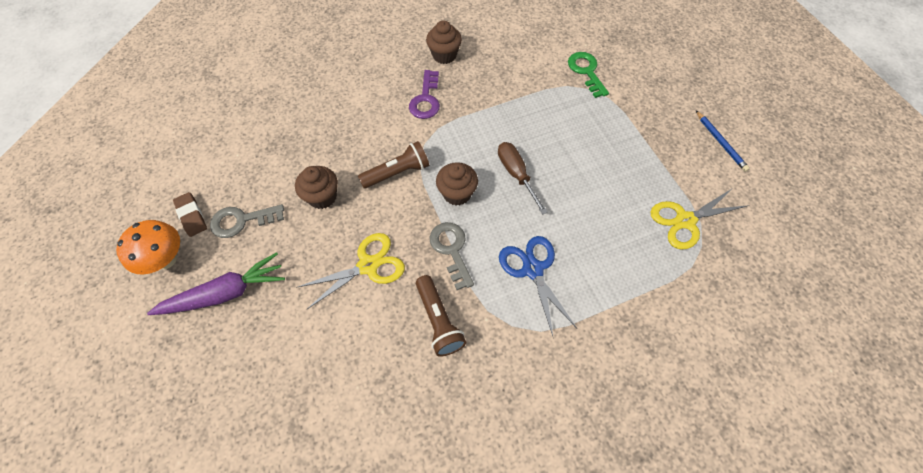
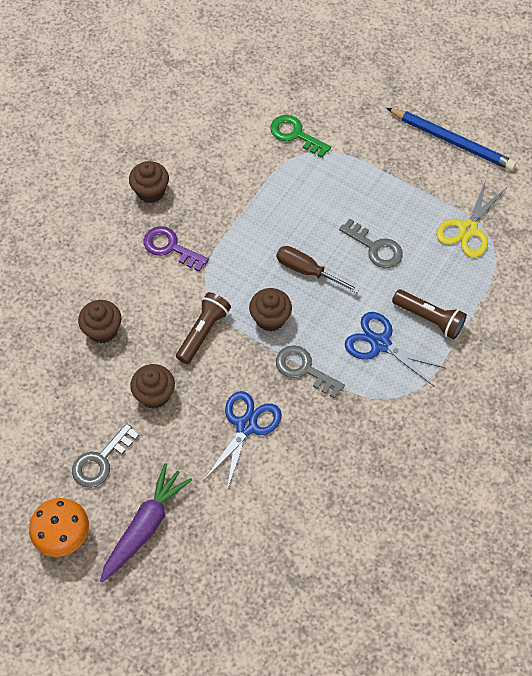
camera: 35 degrees left, 0 degrees up
brown eraser [173,192,207,237] -> none
yellow scissors [298,233,405,309] -> blue scissors [203,391,282,490]
purple key [409,70,440,119] -> purple key turned 150 degrees clockwise [144,226,209,272]
brown flashlight [416,275,466,357] -> brown flashlight moved to [392,289,467,339]
blue pencil [696,111,750,172] -> blue pencil [387,108,516,171], size x1.74
none -> brown cupcake [78,300,121,343]
none -> grey key [339,219,403,268]

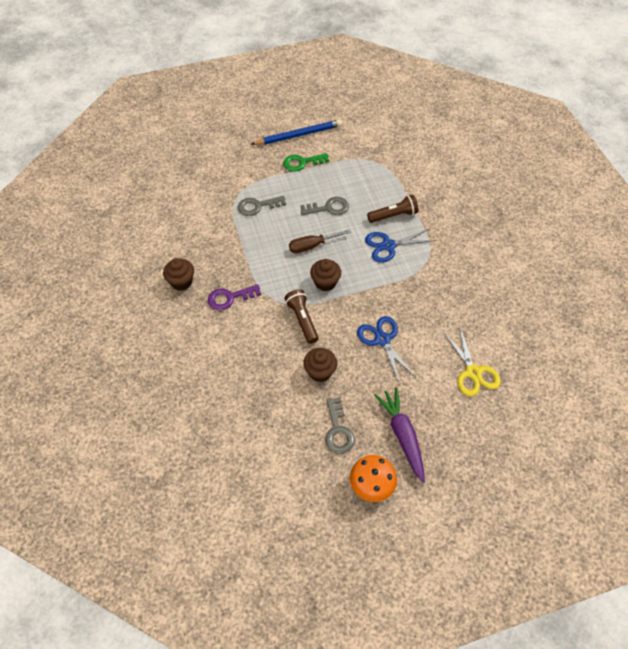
camera: 50 degrees left, 5 degrees down
brown cupcake [78,300,121,343] -> none
green key [270,115,331,158] -> green key moved to [283,153,329,172]
grey key [276,345,345,399] -> grey key moved to [238,196,286,216]
yellow scissors [436,180,506,258] -> yellow scissors moved to [443,328,501,396]

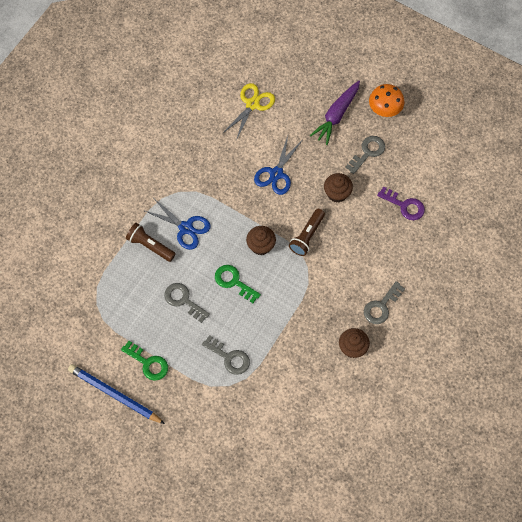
camera: 130 degrees left, 10 degrees up
purple key [208,284,261,310] -> purple key moved to [377,186,425,220]
brown screwdriver [289,229,351,253] -> green key [215,265,261,303]
none -> grey key [364,281,405,324]

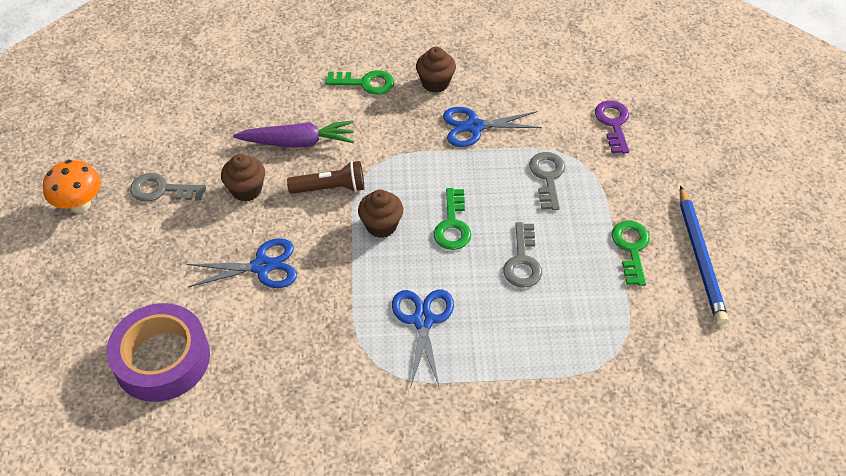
camera: 125 degrees left, 15 degrees down
brown flashlight [126,223,176,262] -> none
yellow scissors [222,83,275,141] -> purple tape [107,303,210,402]
purple carrot [310,81,360,145] -> purple carrot moved to [233,120,354,148]
grey key [364,281,405,324] -> green key [325,70,394,95]
purple key [377,186,425,220] -> purple key moved to [595,100,629,154]
none -> blue scissors [443,107,542,147]

